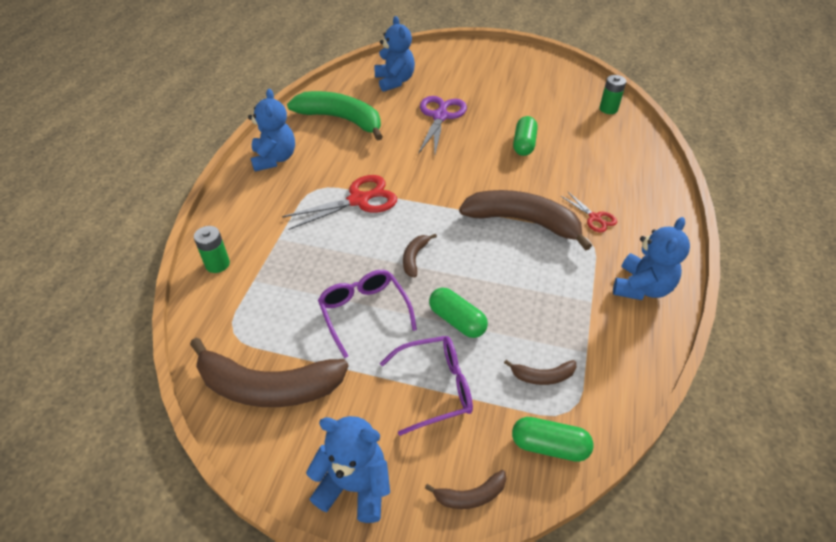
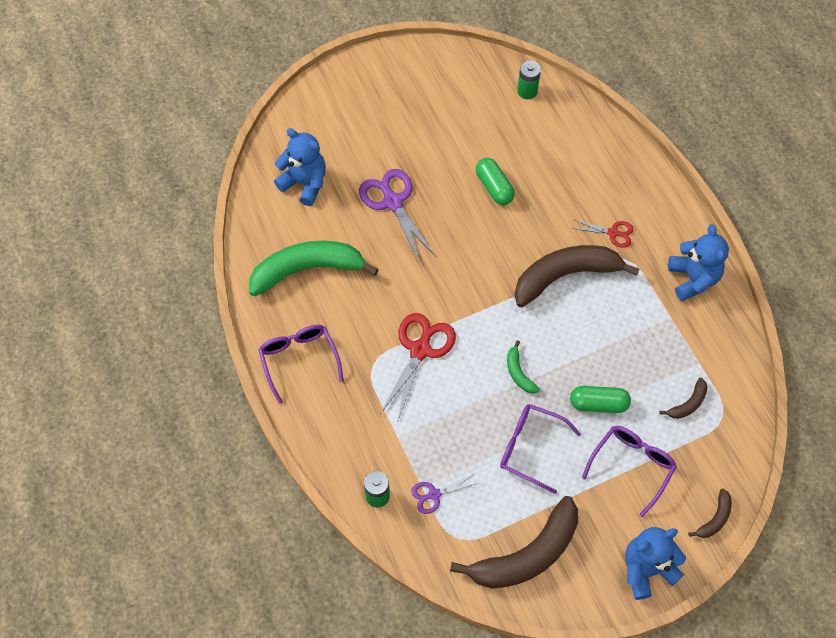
camera: 40 degrees left, 15 degrees up
blue teddy bear [248,89,295,172] -> purple glasses [258,325,344,404]
brown banana [403,234,437,278] -> green banana [507,340,540,394]
green capsule [512,417,594,462] -> none
none -> purple scissors [411,474,478,514]

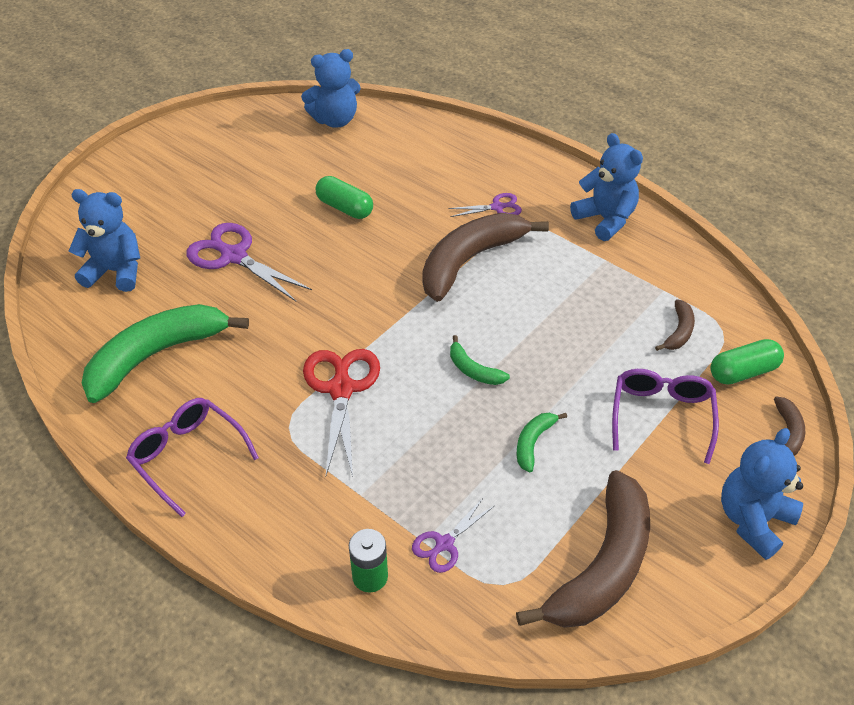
camera: 25 degrees left, 15 degrees down
purple glasses [500,404,581,494] -> green banana [517,413,567,472]
green battery [517,61,541,99] -> blue teddy bear [301,49,361,128]
green capsule [570,386,631,413] -> green capsule moved to [710,339,784,385]
red scissors [571,220,633,248] -> purple scissors [448,193,522,217]

